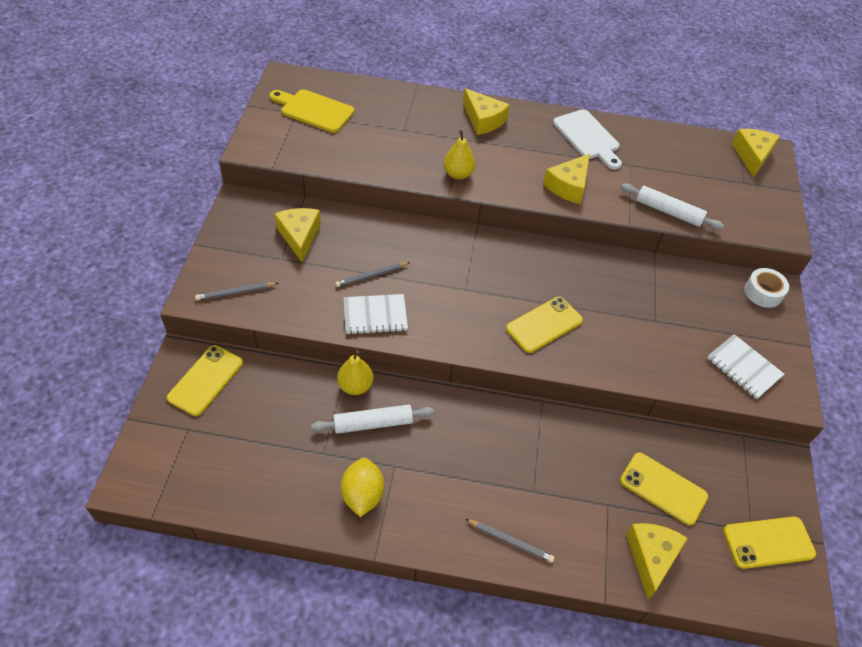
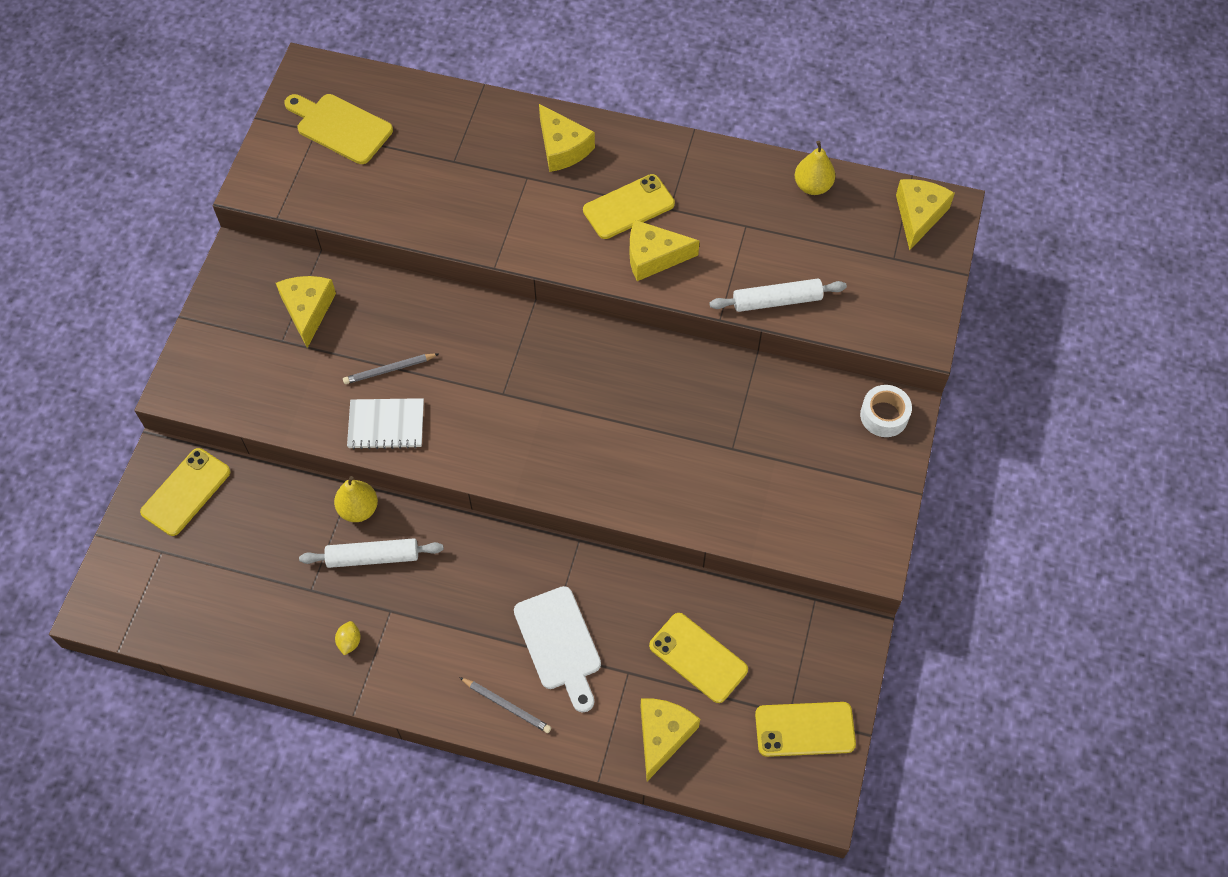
camera: 10 degrees right, 10 degrees up
grey pencil [195,282,278,301] -> none
yellow lemon [341,458,384,517] -> yellow lemon [335,621,361,656], size x0.51
yellow pear [443,130,476,180] -> yellow pear moved to [795,141,835,195]
yellow phone [506,297,583,353] -> yellow phone moved to [583,174,675,239]
yellow cheese [543,154,590,204] -> yellow cheese turned 45 degrees clockwise [630,220,700,281]
white cutting board [553,109,622,170] -> white cutting board moved to [514,586,601,713]
white rolling pin [621,183,724,229] -> white rolling pin turned 45 degrees counterclockwise [709,279,847,312]
white notebook [707,334,785,399] -> none

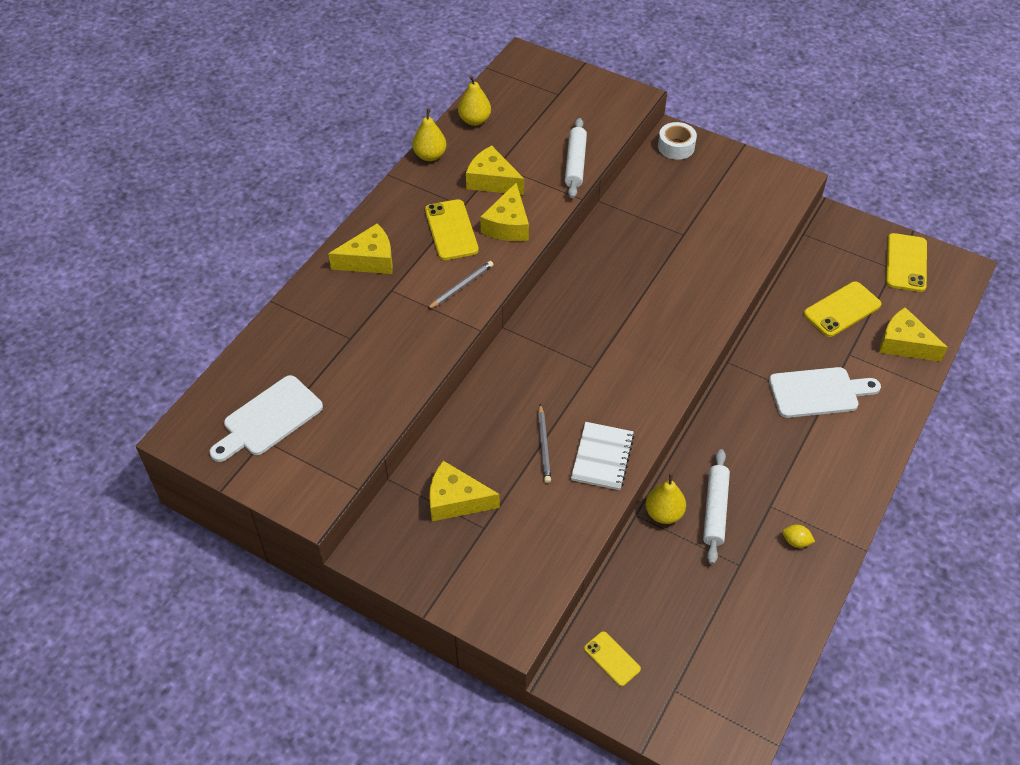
camera: 75 degrees left, 10 degrees down
yellow phone [140,448,231,536] -> yellow phone [584,631,641,686], size x0.60
yellow cutting board [284,94,393,164] -> white cutting board [210,375,323,462]
grey pencil [459,677,551,733] -> grey pencil moved to [427,261,494,309]
yellow cheese [896,179,955,250] -> yellow cheese moved to [466,146,524,195]
none -> yellow pear [412,109,447,161]

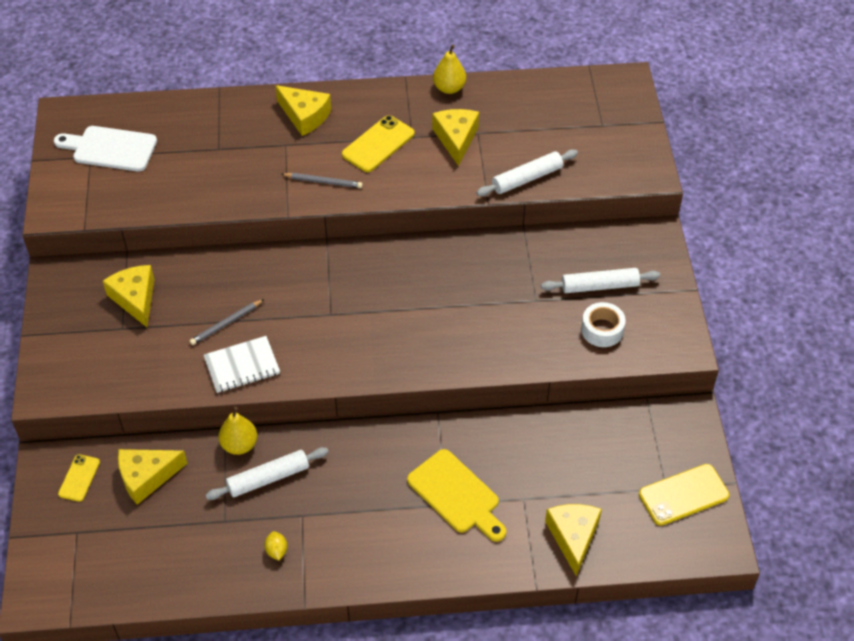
camera: 55 degrees right, 0 degrees up
yellow pear [458,75,491,126] -> none
yellow cheese [480,183,529,241] -> yellow cheese moved to [118,449,188,505]
white tape [658,122,697,160] -> white tape moved to [581,302,626,347]
white cutting board [769,367,881,418] -> yellow cutting board [407,449,506,542]
yellow phone [804,282,882,337] -> none
none -> white rolling pin [541,268,660,293]

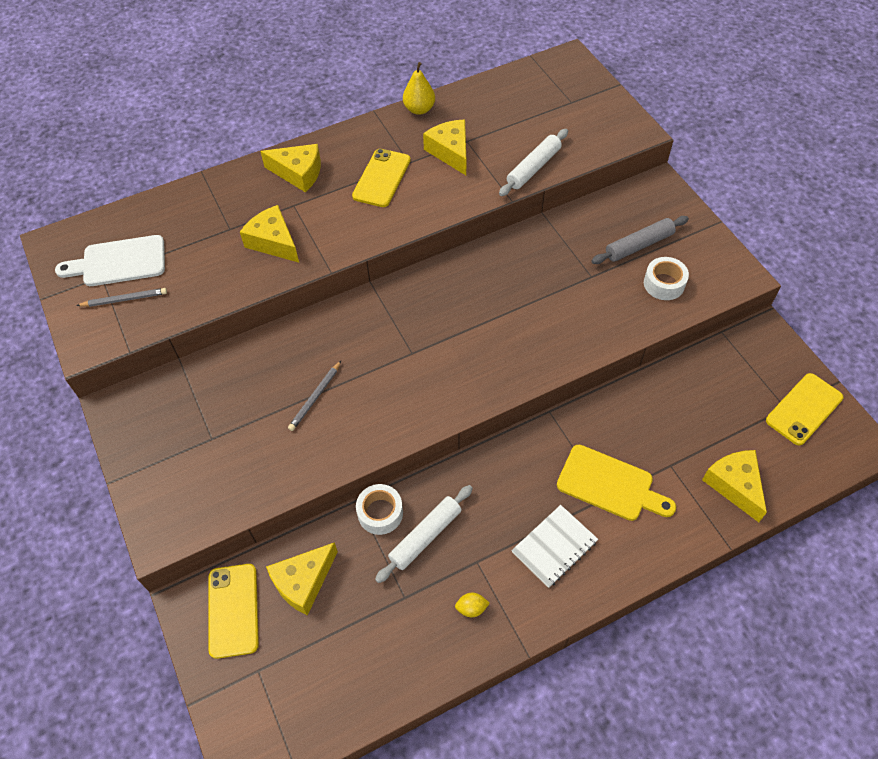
camera: 20 degrees left, 5 degrees up
yellow phone [58,454,100,502] -> yellow phone [208,564,259,659], size x1.65
yellow cheese [103,265,154,327] -> yellow cheese moved to [240,205,299,263]
white notebook [204,336,280,393] -> white notebook moved to [511,505,598,588]
yellow pear [218,407,258,455] -> white tape [356,484,403,535]
yellow lemon [264,531,287,560] -> yellow lemon turned 60 degrees counterclockwise [455,593,490,617]
grey pencil [281,173,363,188] -> grey pencil moved to [76,288,167,307]
white rolling pin [541,268,660,293] -> grey rolling pin [591,216,689,264]

